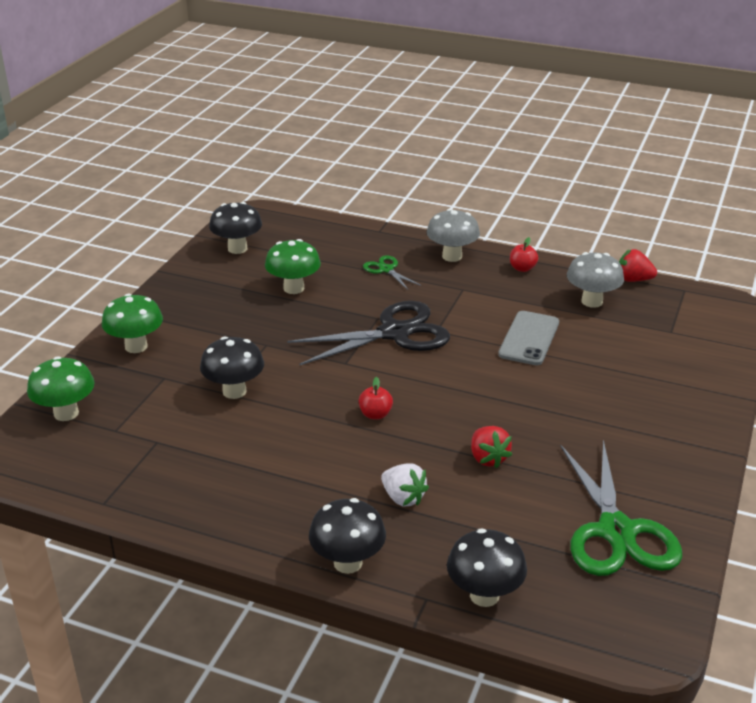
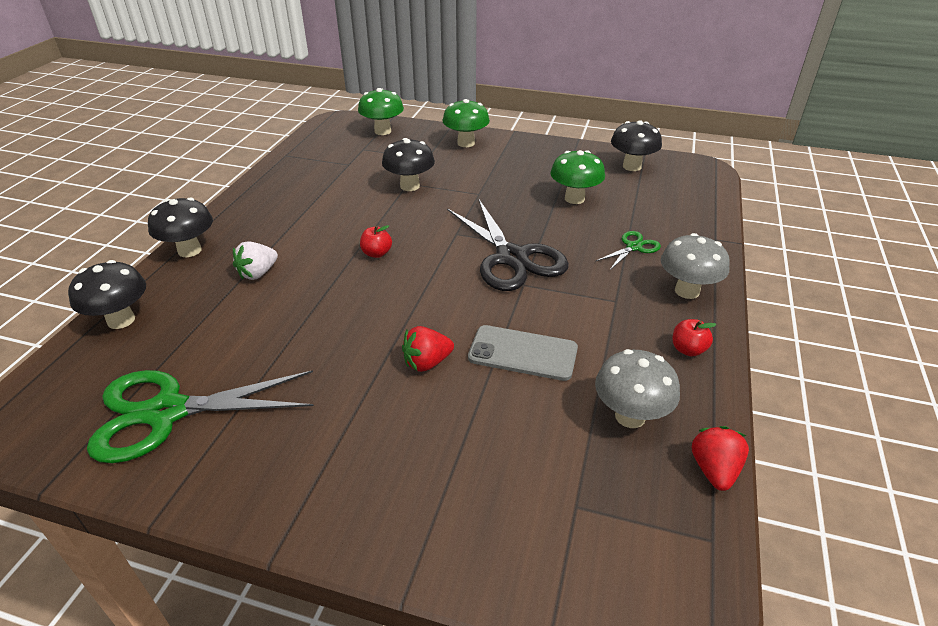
camera: 85 degrees right, 5 degrees up
red strawberry [471,426,512,468] -> red strawberry moved to [402,326,454,372]

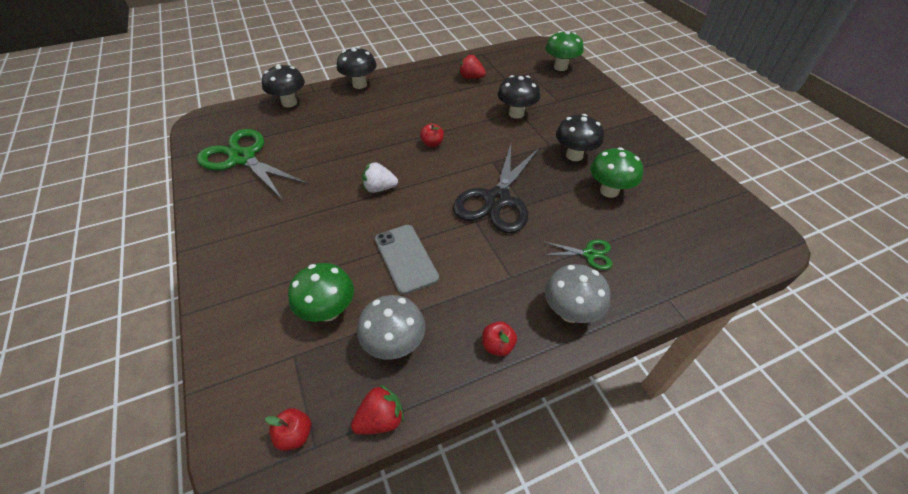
camera: 50 degrees right, 10 degrees up
white strawberry [233,241,278,280] -> white strawberry moved to [362,162,398,193]
red strawberry [402,326,454,372] -> red strawberry moved to [459,55,486,79]
green mushroom [443,99,490,147] -> green mushroom moved to [288,263,354,322]
black mushroom [611,120,662,171] -> black mushroom moved to [556,114,604,161]
none -> red apple [265,408,311,451]

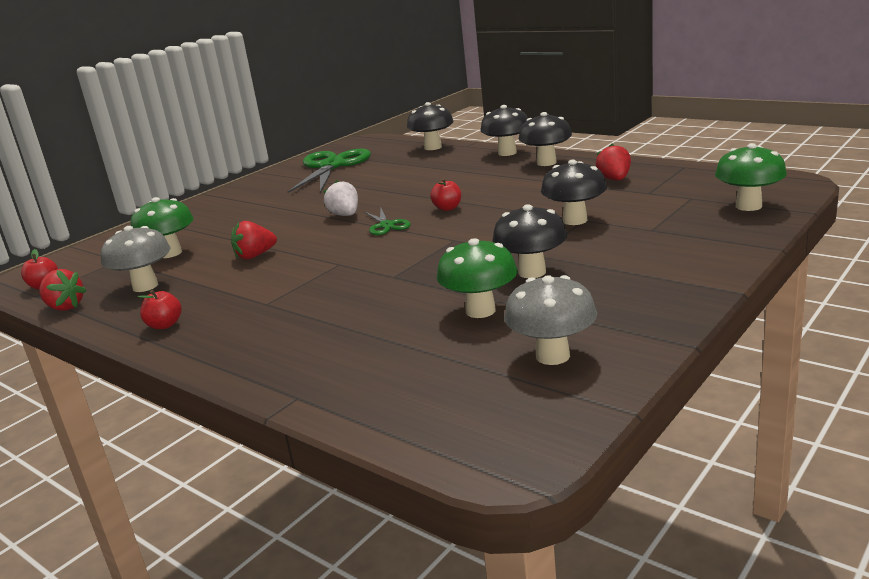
camera: 65 degrees right, 25 degrees down
grey phone [375,225,439,295] -> red strawberry [231,221,277,260]
black scissors [453,144,539,233] -> none
green scissors [543,240,613,270] -> green scissors moved to [364,209,411,235]
grey mushroom [545,264,611,323] -> grey mushroom moved to [504,275,597,365]
none -> black mushroom [519,112,572,166]

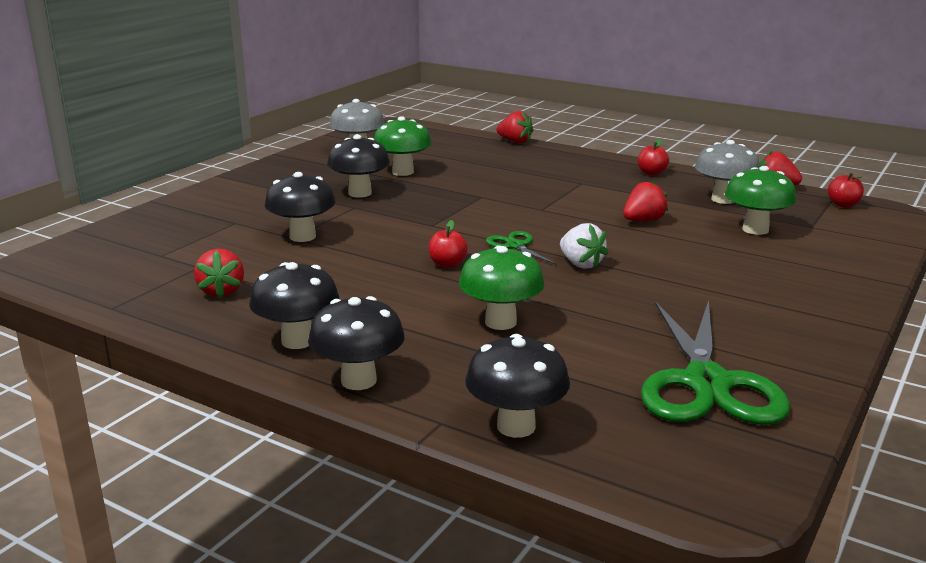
camera: 170 degrees right, 0 degrees up
green mushroom [715,143,787,211] -> green mushroom moved to [459,246,545,330]
none -> red strawberry [496,111,534,143]

